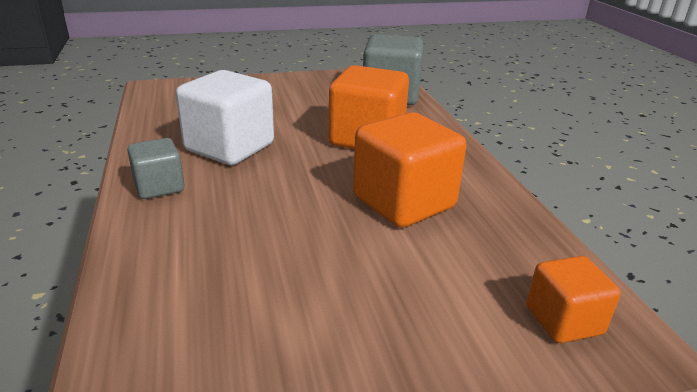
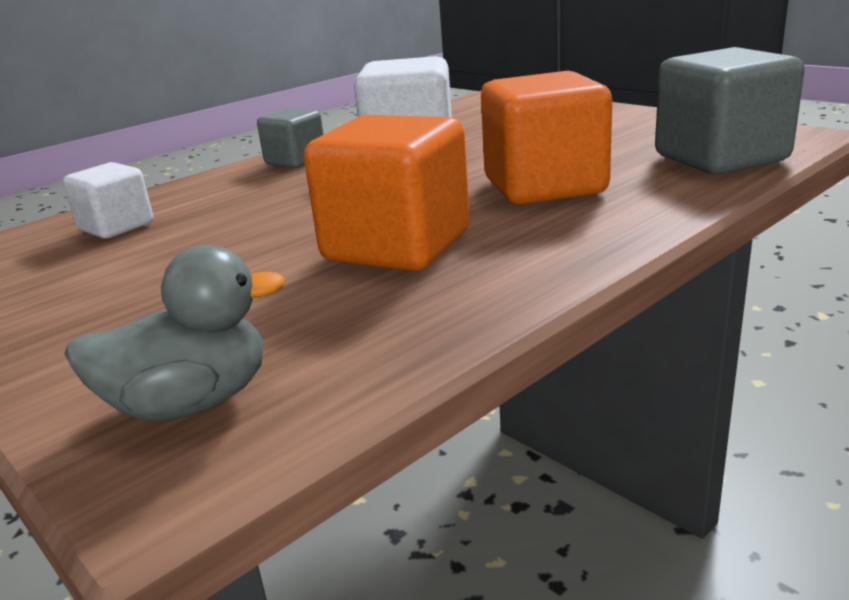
camera: 65 degrees right, 5 degrees down
orange cube [526,256,621,343] -> grey duck [65,245,286,421]
none -> white cube [63,162,153,239]

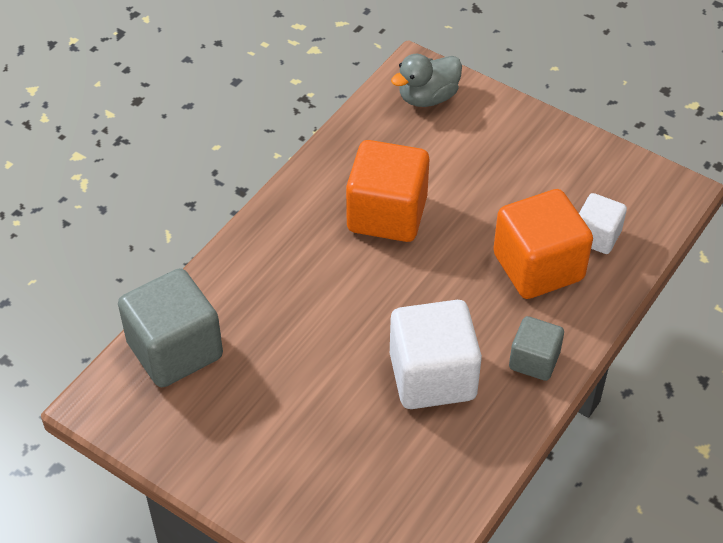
camera: 165 degrees right, 25 degrees up
orange cube [481,71,612,205] -> orange cube moved to [493,189,593,299]

